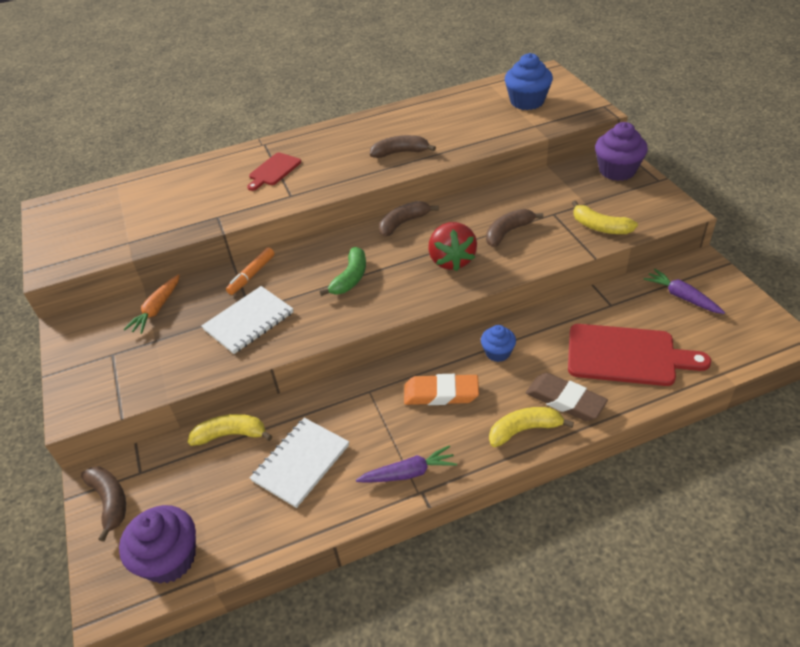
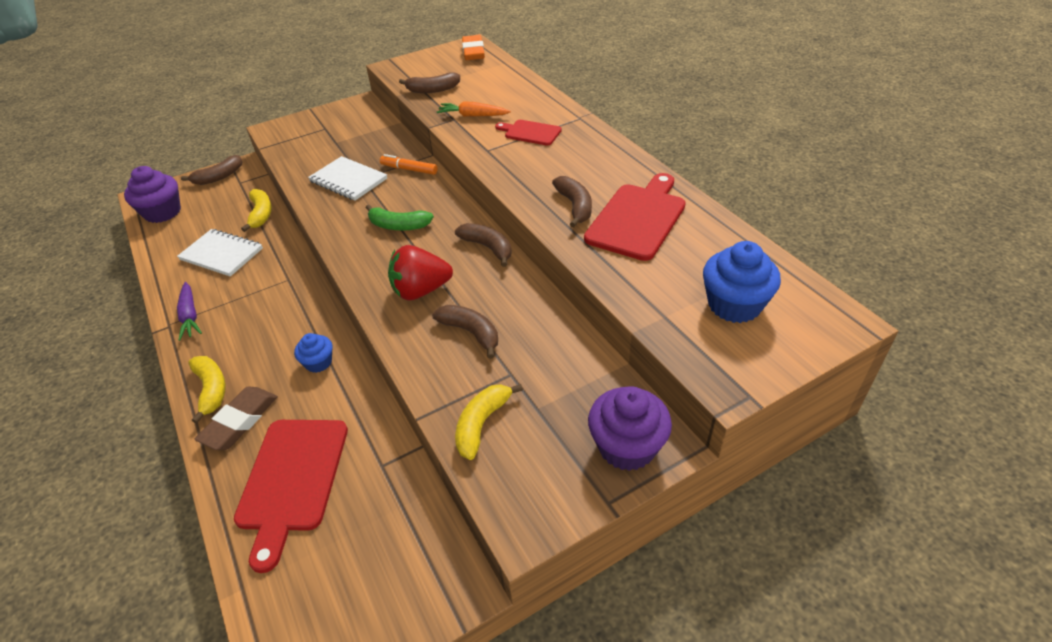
camera: 80 degrees right, 0 degrees up
orange carrot [124,274,180,334] -> orange carrot moved to [437,101,511,117]
orange eraser [404,374,479,405] -> orange eraser moved to [462,35,485,60]
purple carrot [644,269,725,314] -> none
none -> brown banana [399,73,460,93]
none -> red cutting board [584,173,686,261]

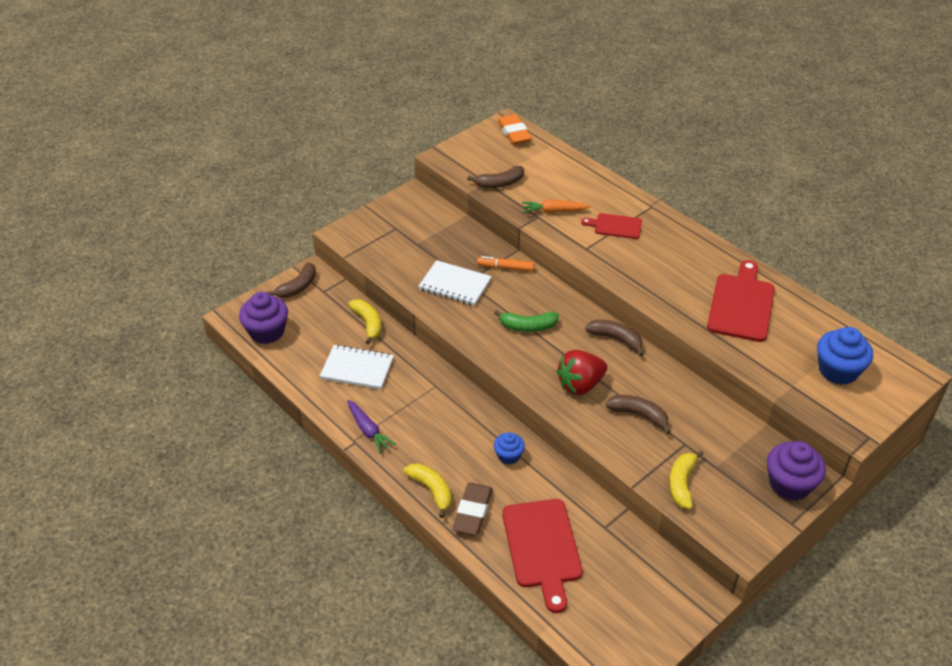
camera: 15 degrees left, 0 degrees up
brown banana [552,176,592,228] -> none

